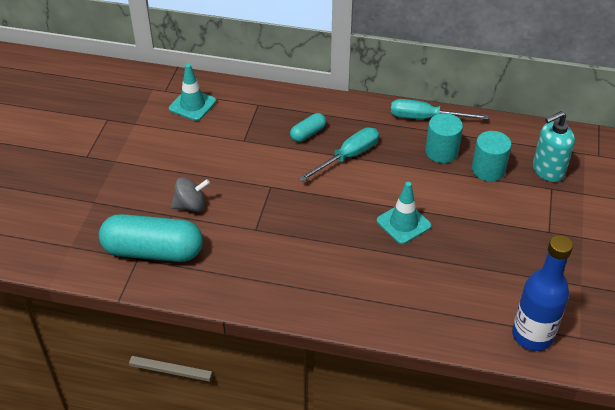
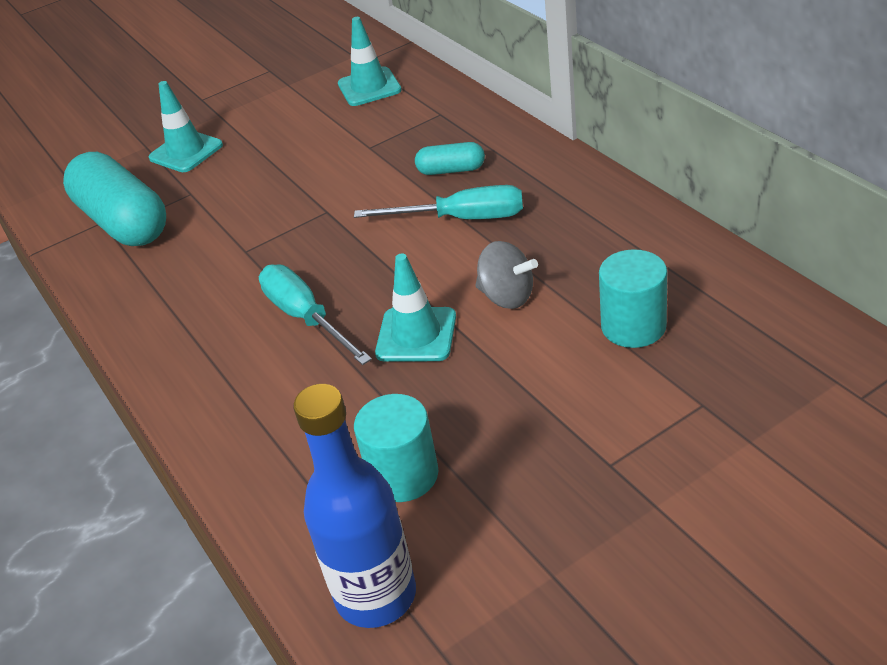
camera: 50 degrees right, 5 degrees down
grey spinning top [171,177,210,212] -> grey spinning top moved to [475,241,538,309]
turquoise screwdriver [391,99,489,120] -> turquoise screwdriver moved to [259,264,372,365]
turquoise cylinder [425,113,463,163] -> turquoise cylinder moved to [354,394,438,502]
turquoise soap dispenser [533,111,575,182] -> none
none -> turquoise traffic cone [149,81,223,172]

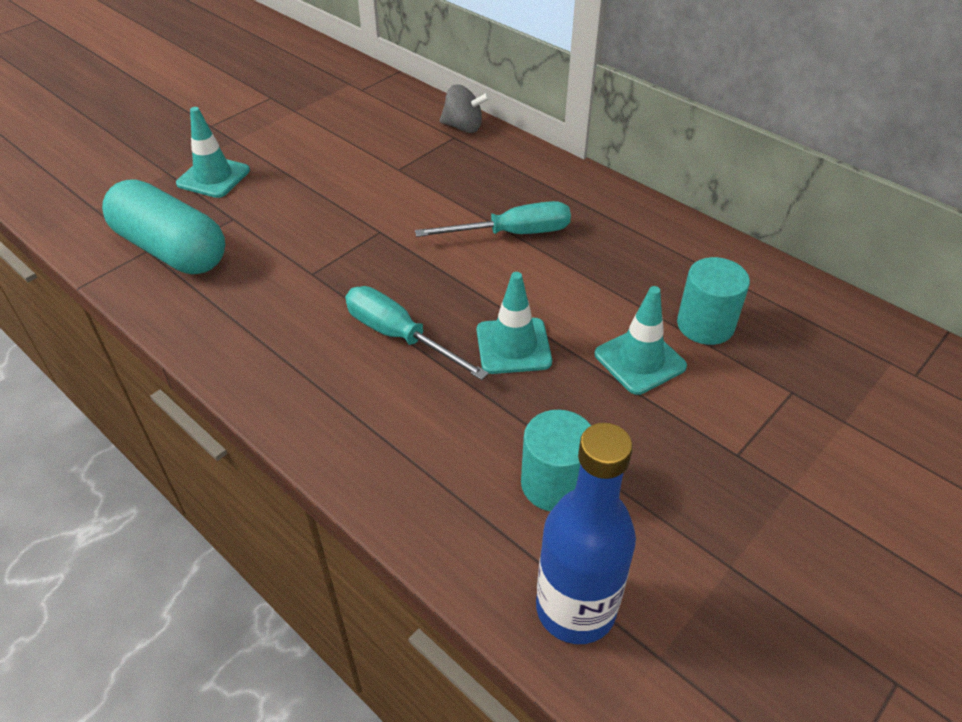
camera: 20 degrees left, 5 degrees up
turquoise traffic cone [338,17,402,106] -> turquoise traffic cone moved to [594,286,687,395]
turquoise capsule [415,142,485,175] -> none
grey spinning top [475,241,538,309] -> grey spinning top moved to [440,85,490,133]

